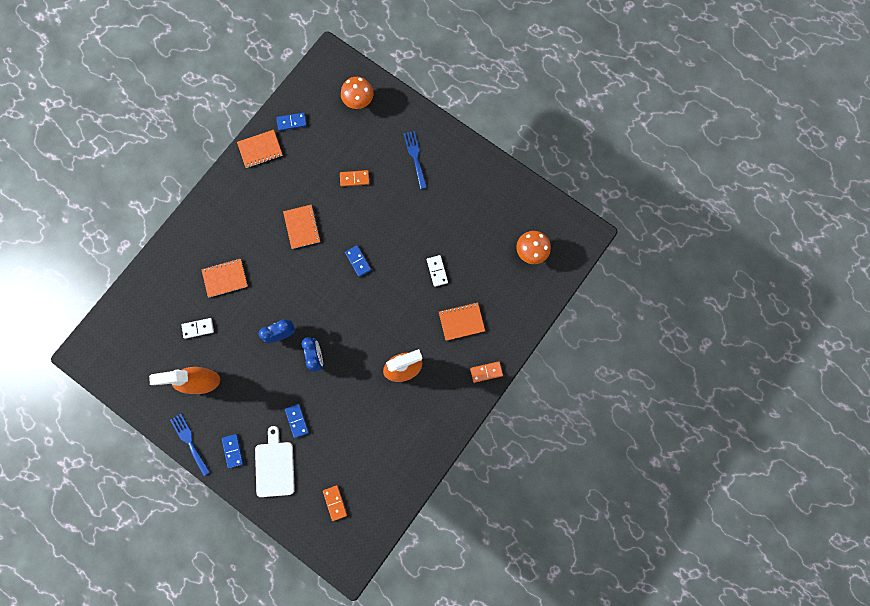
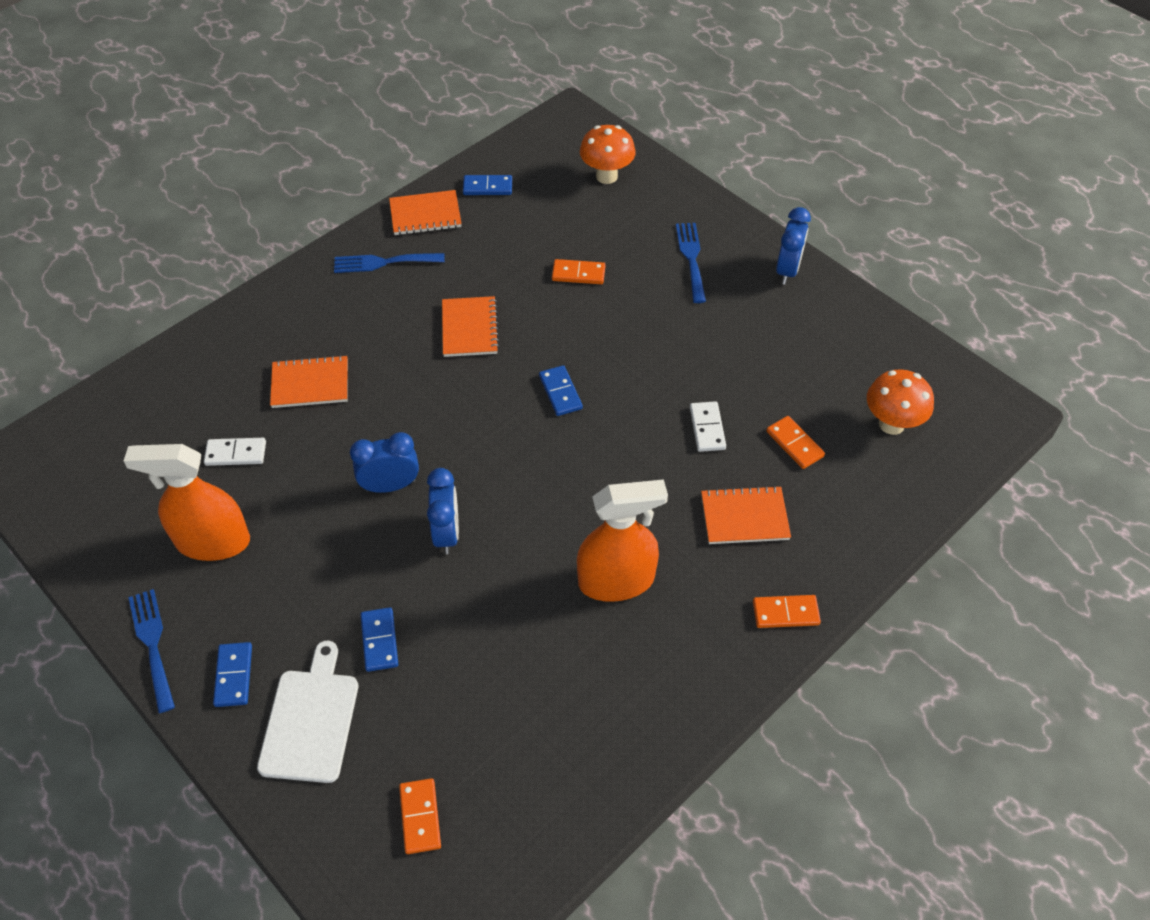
camera: 10 degrees right, 25 degrees down
none -> blue fork [334,253,445,273]
none -> orange domino [766,416,825,469]
none -> blue clock [776,207,811,285]

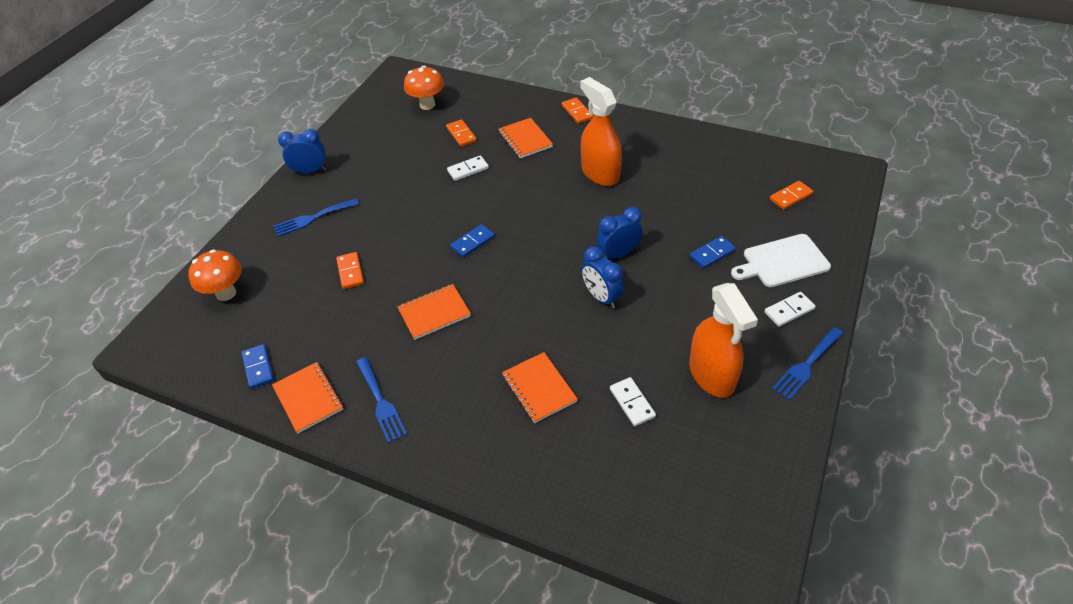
camera: 110 degrees left, 5 degrees down
blue domino [213,642,252,707] -> white domino [764,292,816,327]
orange domino [766,416,825,469] -> orange domino turned 60 degrees counterclockwise [446,119,477,147]

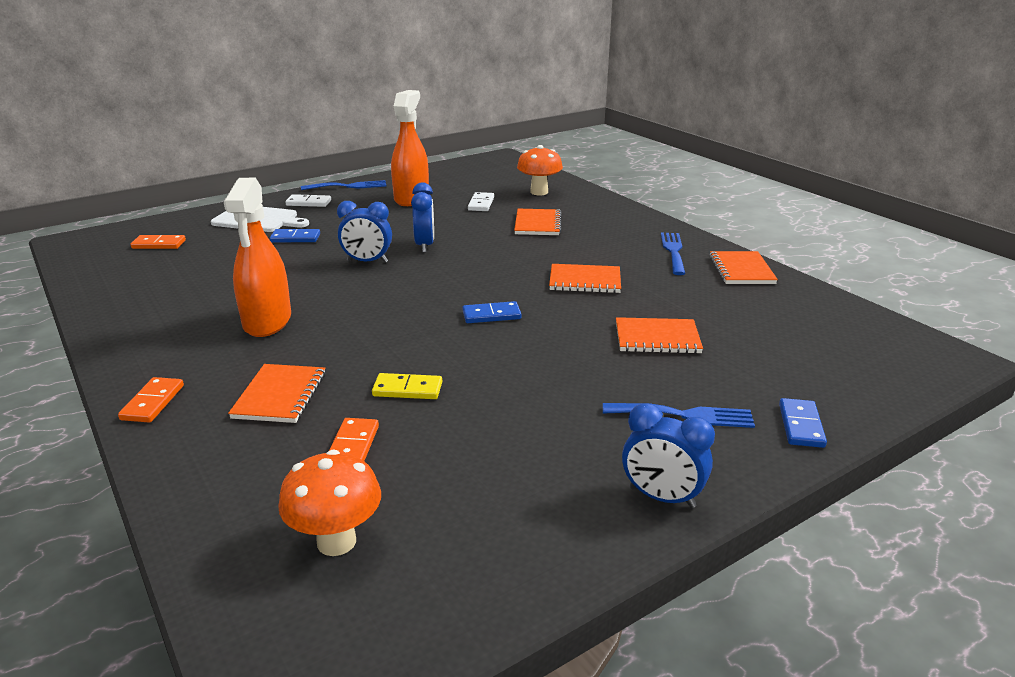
camera: 150 degrees left, 20 degrees down
orange mushroom [188,249,242,301] -> orange mushroom moved to [517,145,563,195]
blue domino [242,344,274,389] -> blue domino moved to [779,398,827,448]
orange domino [336,252,364,289] -> orange notebook [616,317,703,354]
white domino [447,155,489,181] -> yellow domino [372,373,442,399]

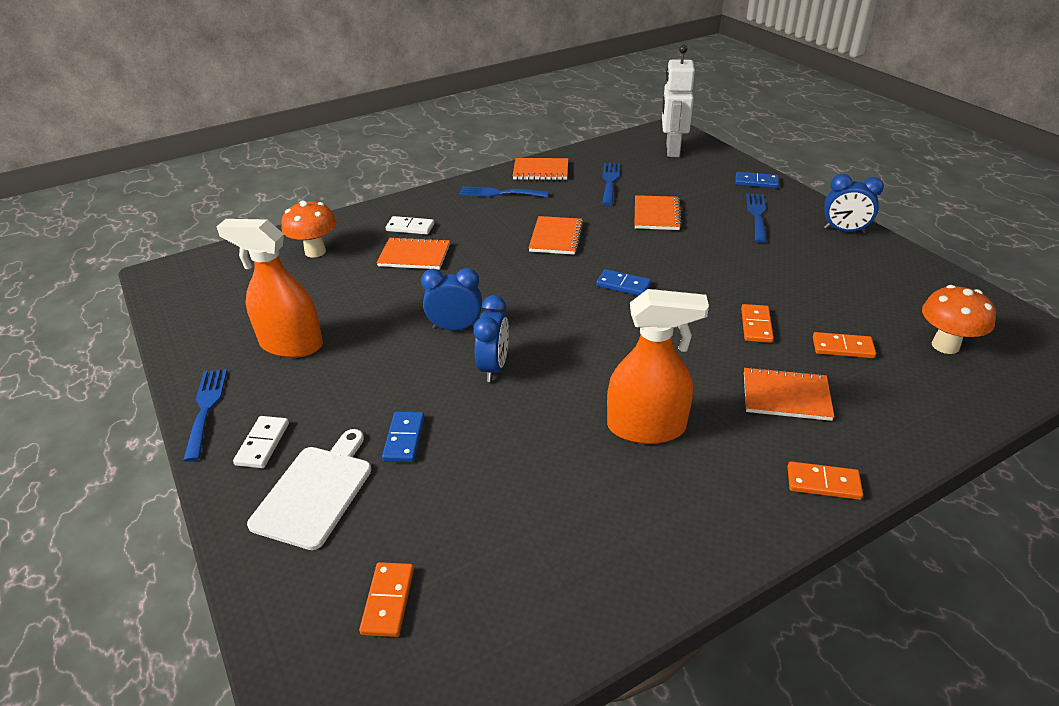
camera: 85 degrees left, 10 degrees up
yellow domino [372,373,442,399] -> orange domino [741,304,774,343]
blue domino [462,301,521,323] -> blue domino turned 60 degrees counterclockwise [596,269,651,296]
white domino [468,192,494,211] -> white domino moved to [386,216,434,235]
blue clock [622,403,715,508] -> blue clock turned 75 degrees clockwise [824,174,884,233]
none -> blue fork [602,163,620,205]
none -> white robot [662,45,695,157]

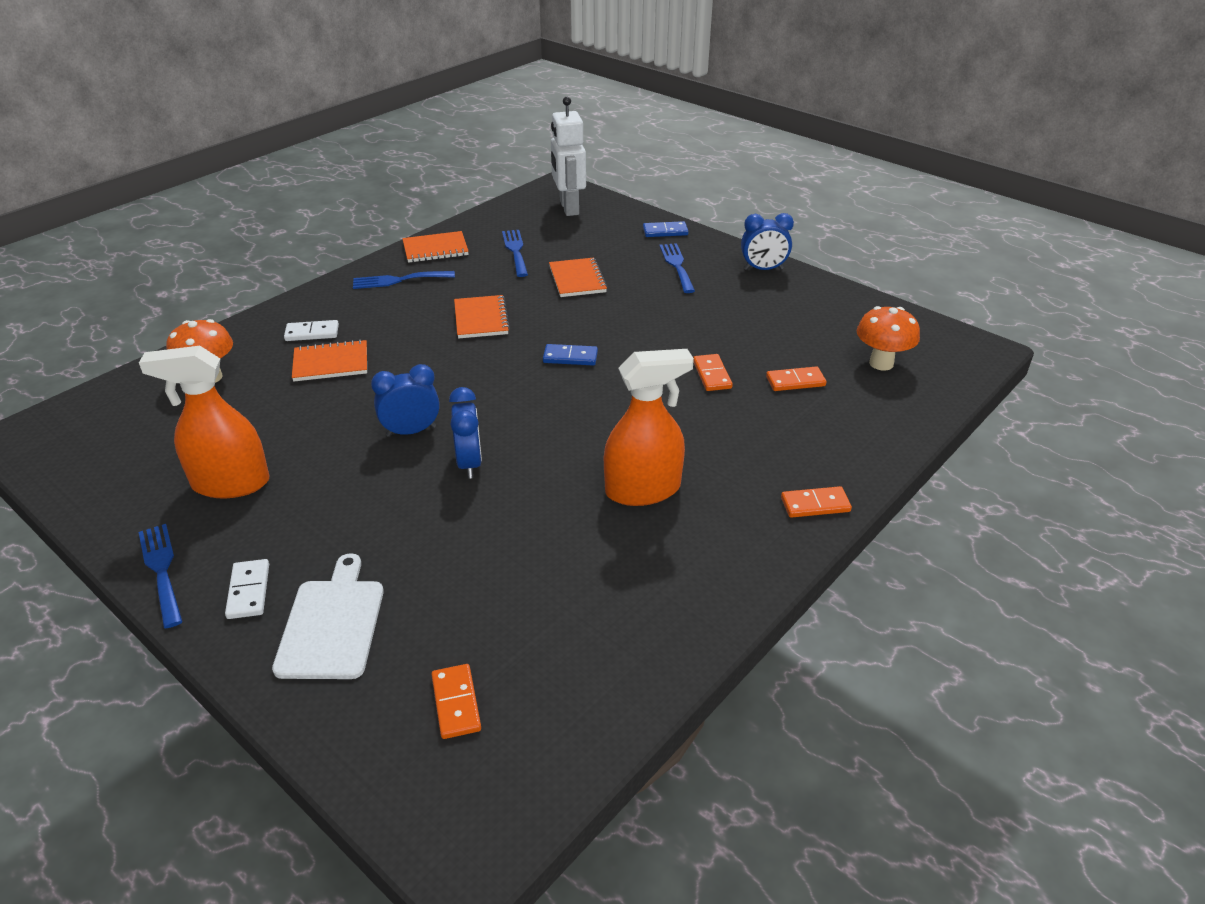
camera: 20 degrees left, 0 degrees up
blue domino [382,412,425,462] -> none
orange notebook [744,367,834,421] -> none

